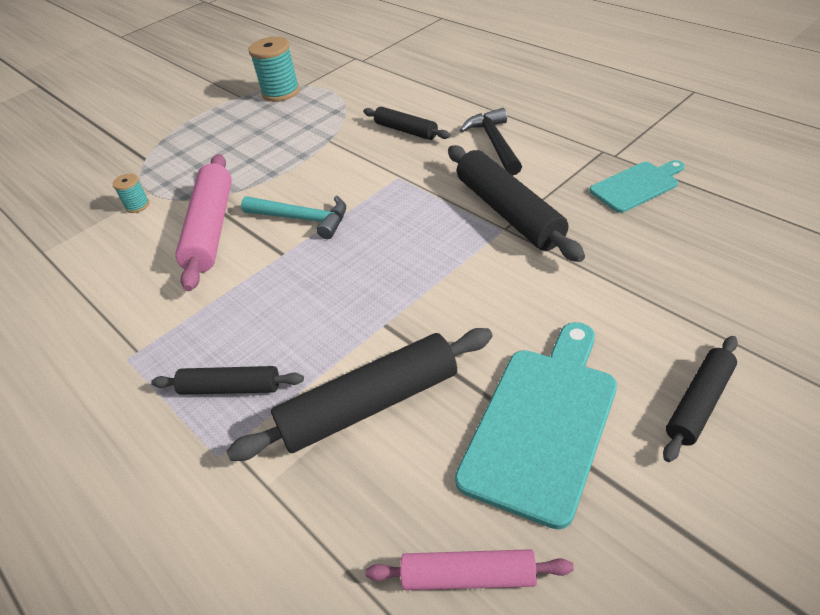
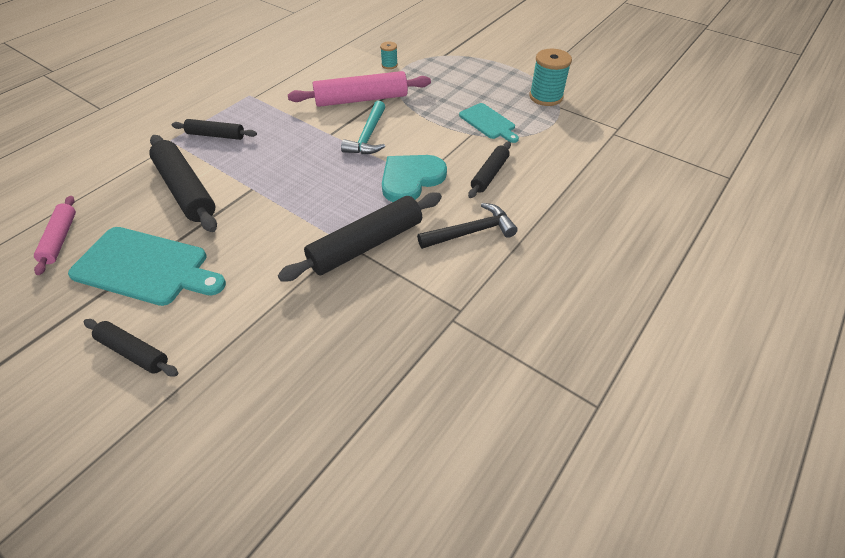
camera: 75 degrees right, 5 degrees up
black rolling pin [151,366,304,395] -> black rolling pin turned 75 degrees counterclockwise [172,119,257,140]
turquoise cutting board [590,160,685,213] -> turquoise cutting board moved to [459,103,519,143]
none -> turquoise heart [382,155,447,202]

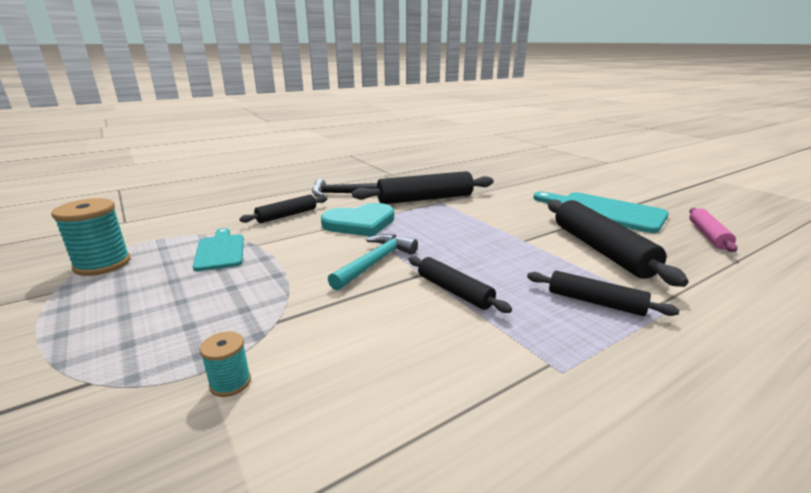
camera: 160 degrees left, 25 degrees down
black rolling pin [84,319,178,376] -> black rolling pin moved to [409,256,512,313]
pink rolling pin [288,71,431,107] -> none

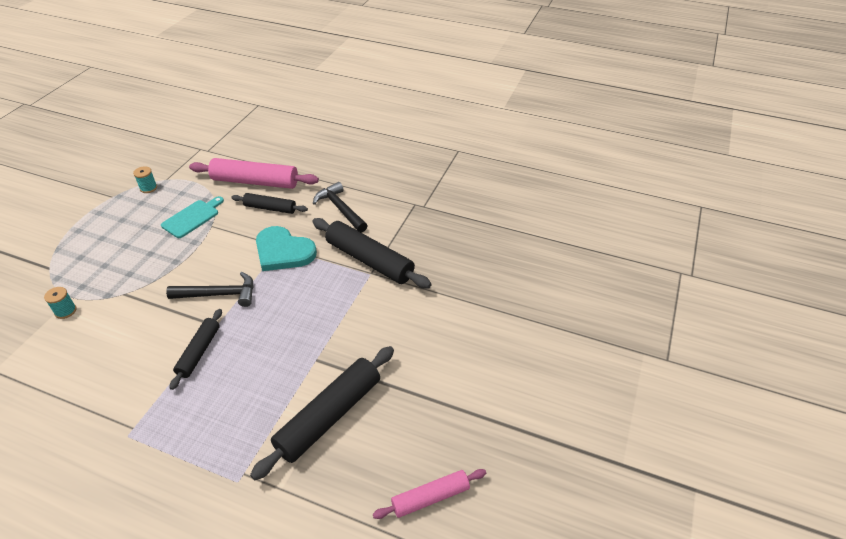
camera: 55 degrees right, 20 degrees up
turquoise spool [51,198,131,276] -> turquoise spool [133,166,157,193], size x0.52
turquoise hammer [328,234,418,291] -> black hammer [166,272,254,307]
black rolling pin [527,271,679,316] -> none
turquoise cutting board [533,192,669,233] -> none
none -> pink rolling pin [189,158,319,189]

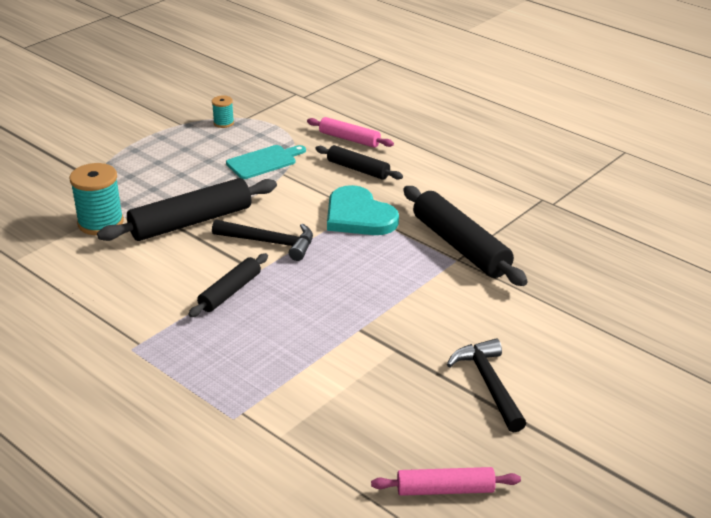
camera: 20 degrees right, 10 degrees down
turquoise spool [44,287,77,319] -> turquoise spool [69,163,124,235], size x1.91
pink rolling pin [189,158,319,189] -> pink rolling pin [307,117,394,148], size x0.58
black rolling pin [250,346,394,480] -> black rolling pin moved to [97,178,277,241]
black hammer [313,182,368,233] -> black hammer moved to [447,338,526,433]

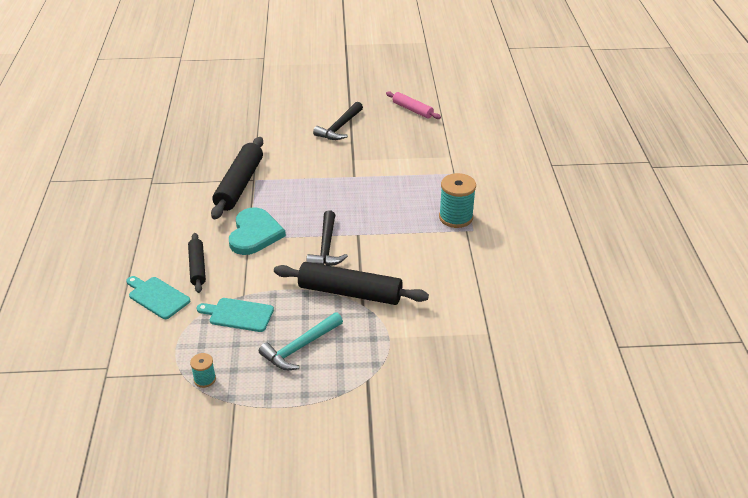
camera: 135 degrees left, 5 degrees up
turquoise spool [69,163,124,235] -> turquoise spool moved to [439,173,476,228]
black rolling pin [188,253,268,317] -> none
black hammer [212,219,313,261] -> black hammer turned 150 degrees counterclockwise [306,210,348,266]
pink rolling pin [307,117,394,148] -> turquoise cutting board [126,276,190,319]
none -> turquoise hammer [259,312,343,370]

